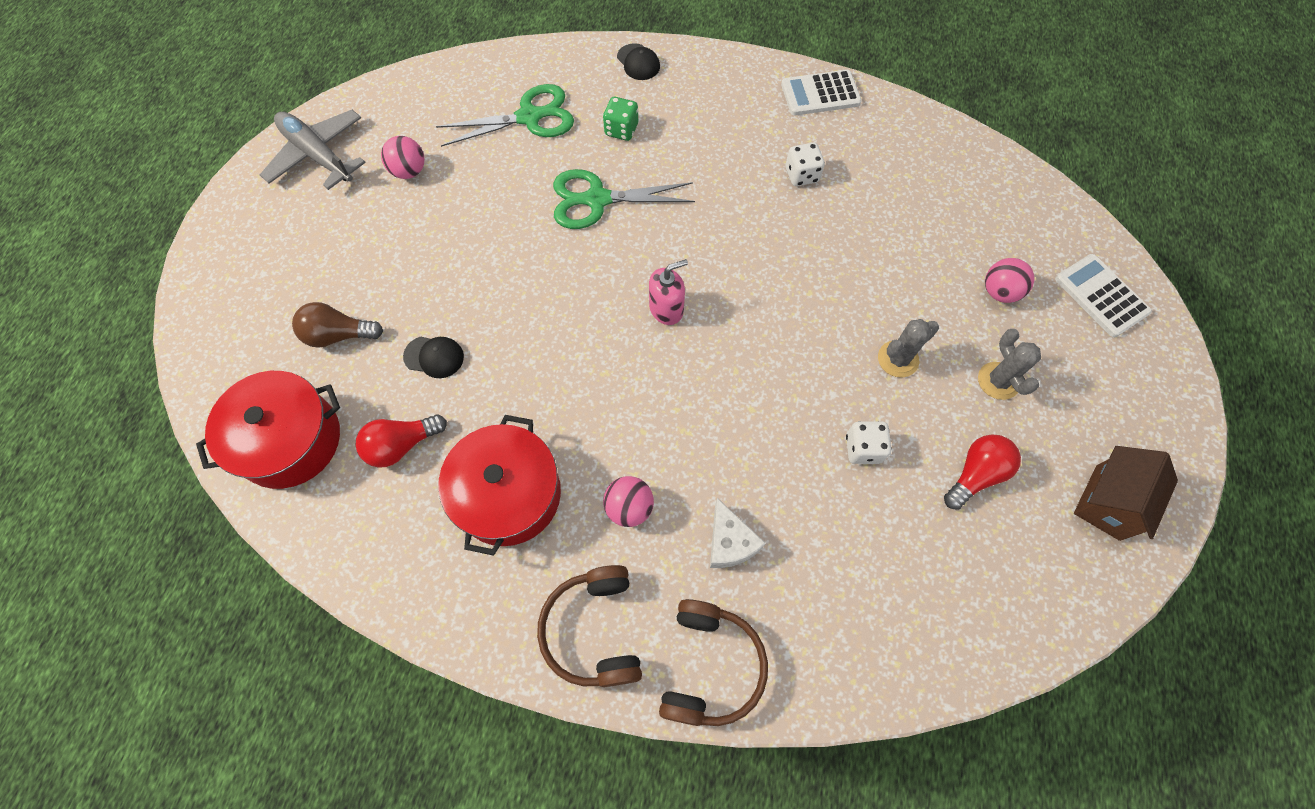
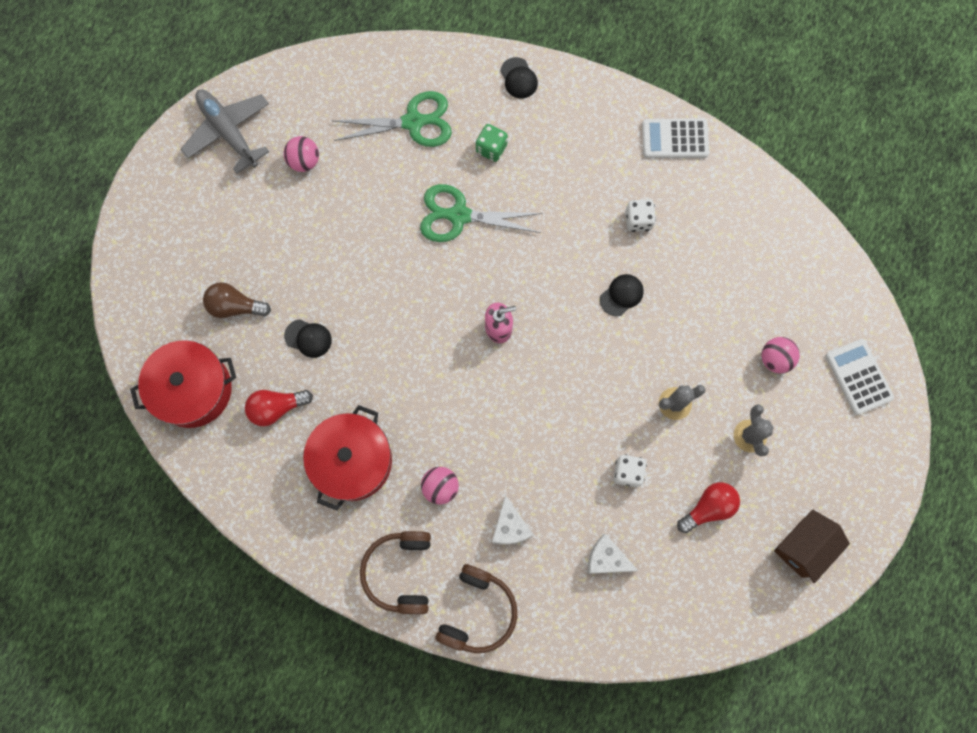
camera: 10 degrees right, 10 degrees up
none -> white cheese [588,534,638,574]
none -> black cap [600,274,644,316]

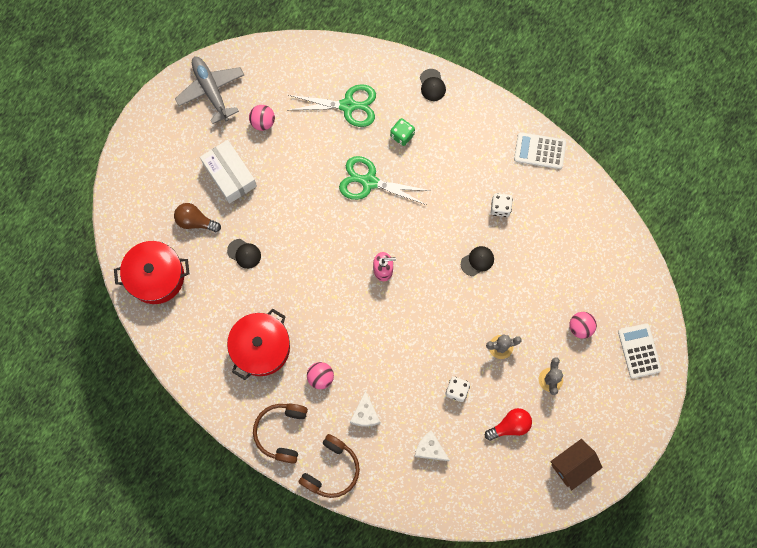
camera: 10 degrees right, 0 degrees up
red light bulb [245,390,313,426] -> none
none -> white box [200,140,257,204]

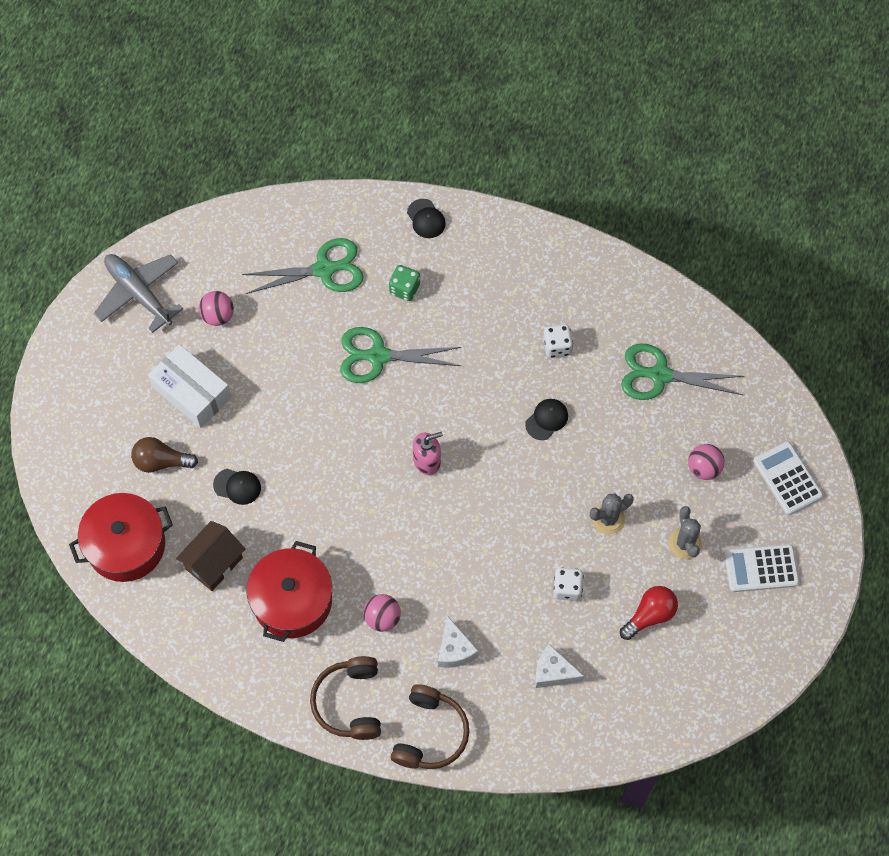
camera: 15 degrees left, 10 degrees down
white calculator [514,132,566,169] -> white calculator moved to [724,544,799,592]
brown house [550,439,603,490] -> brown house moved to [176,521,245,591]
none -> green scissors [621,343,745,400]

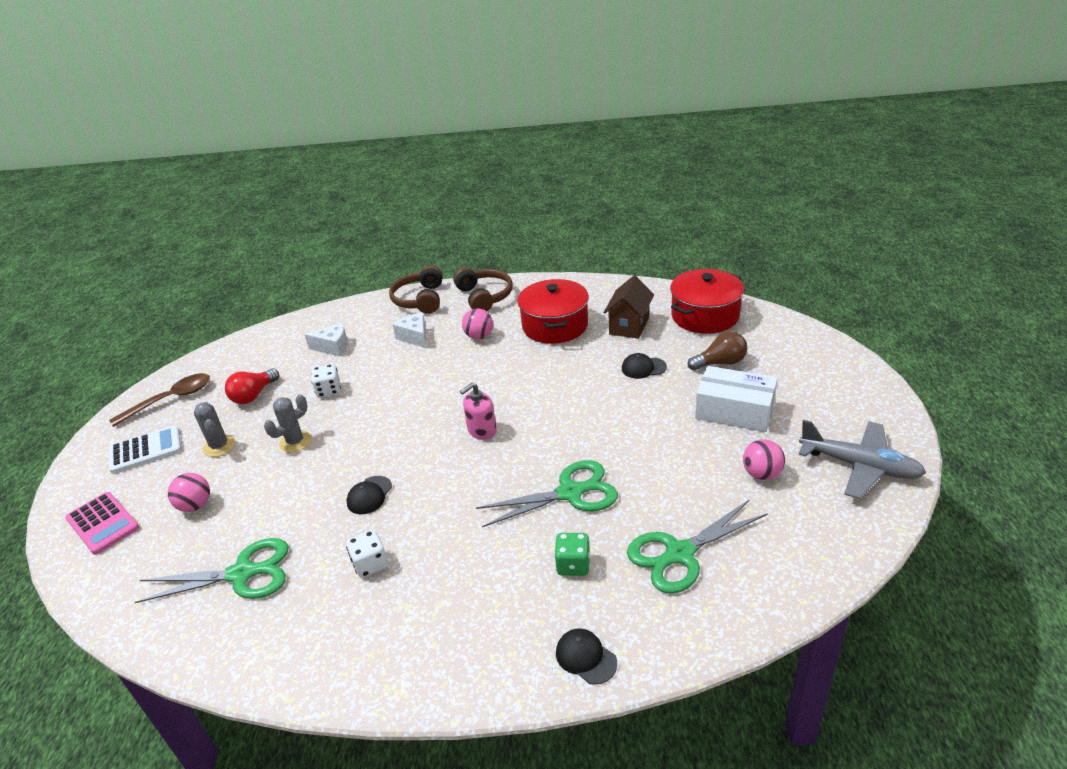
camera: 165 degrees right, 30 degrees down
white calculator [753,441,823,515] -> pink calculator [65,492,139,555]
none -> brown spoon [109,373,210,427]

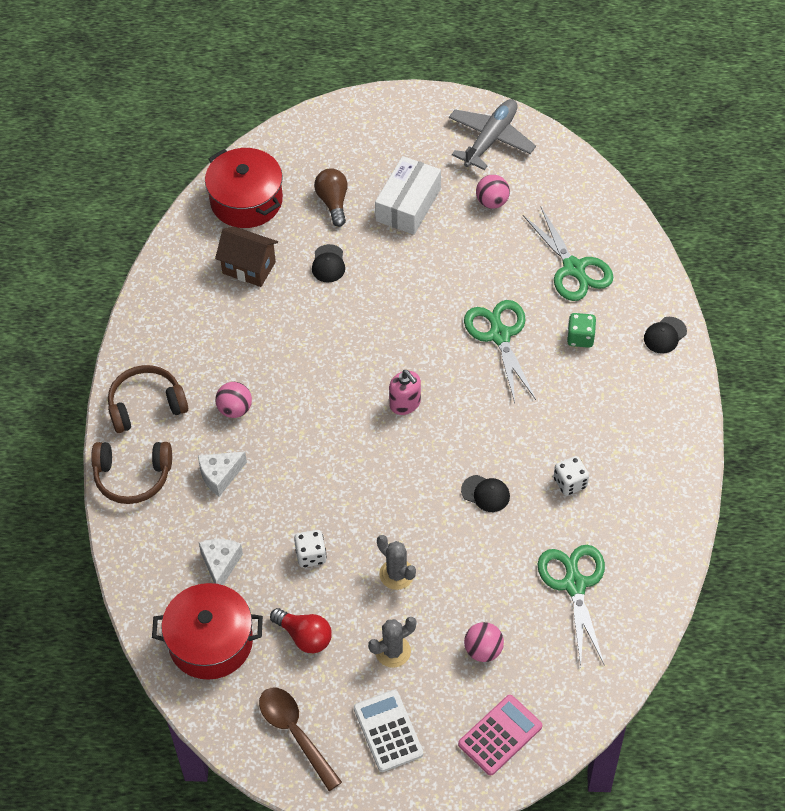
camera: 90 degrees left, 20 degrees up
red pot [518,279,589,344] -> red pot moved to [152,583,263,680]

